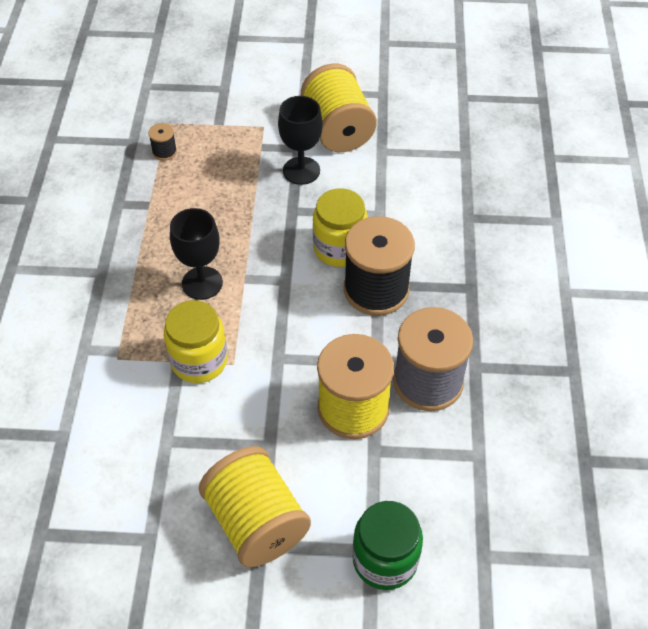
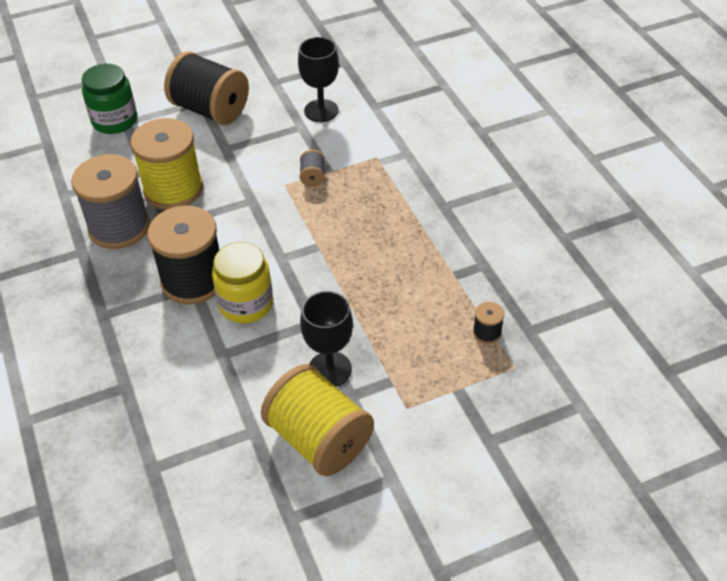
camera: 155 degrees right, 5 degrees down
yellow jar [164,300,228,383] -> grey spool [300,150,325,187]
black goblet [170,208,223,300] -> black goblet moved to [298,37,339,122]
yellow spool [199,446,311,568] -> black spool [164,51,249,125]

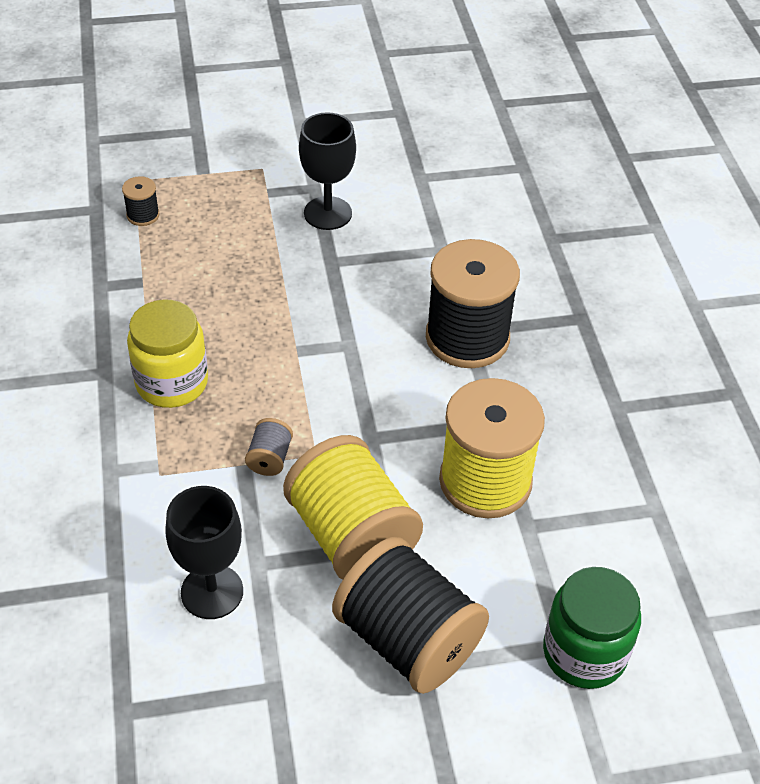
camera: 170 degrees left, 0 degrees up
grey spool [71,154,150,249] -> none
yellow jar [212,242,273,323] -> yellow jar moved to [127,299,208,408]
yellow spool [261,364,374,476] -> yellow spool moved to [283,435,423,580]

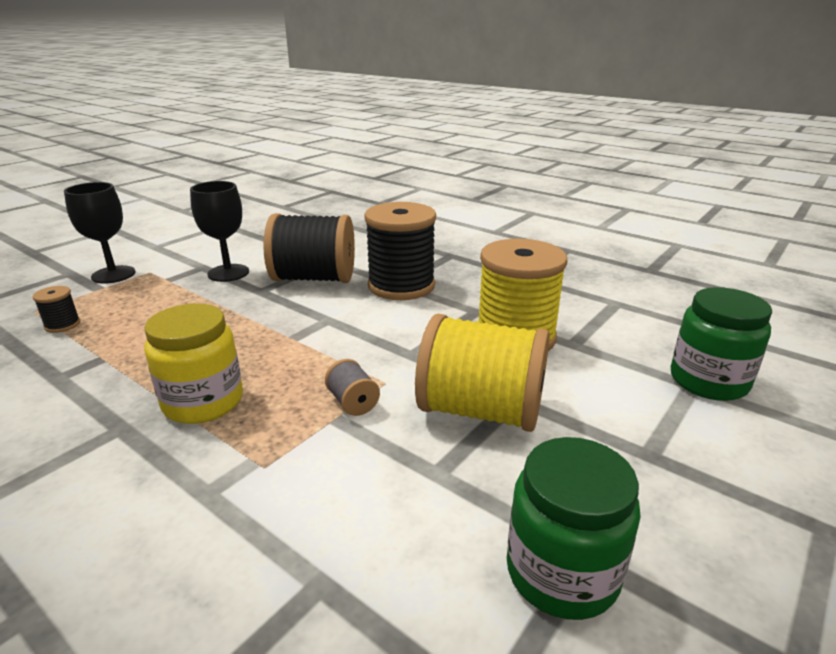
camera: 40 degrees left, 20 degrees down
black goblet [165,486,243,619] -> black goblet moved to [64,182,135,284]
black spool [332,537,489,694] -> black spool moved to [263,213,355,283]
none -> green jar [507,437,641,620]

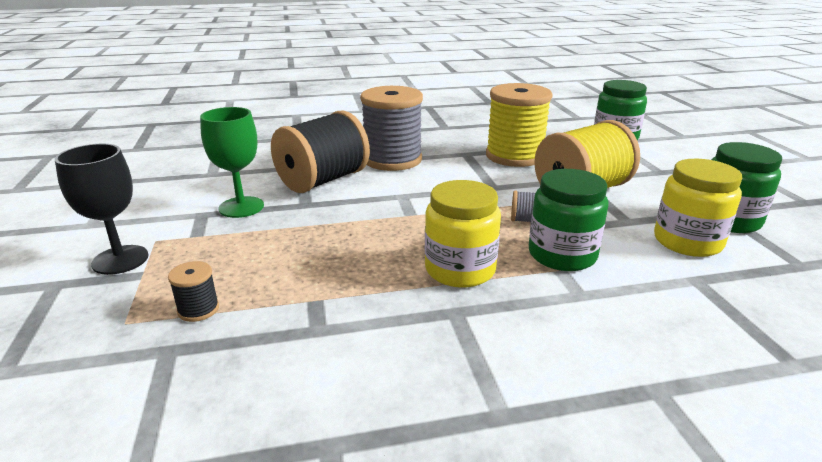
camera: 50 degrees left, 0 degrees up
black goblet [190,181,249,282] -> green goblet [200,107,264,218]
black spool [364,202,436,300] -> grey spool [360,86,423,171]
none -> green jar [529,169,609,271]
none -> yellow jar [654,159,742,257]

